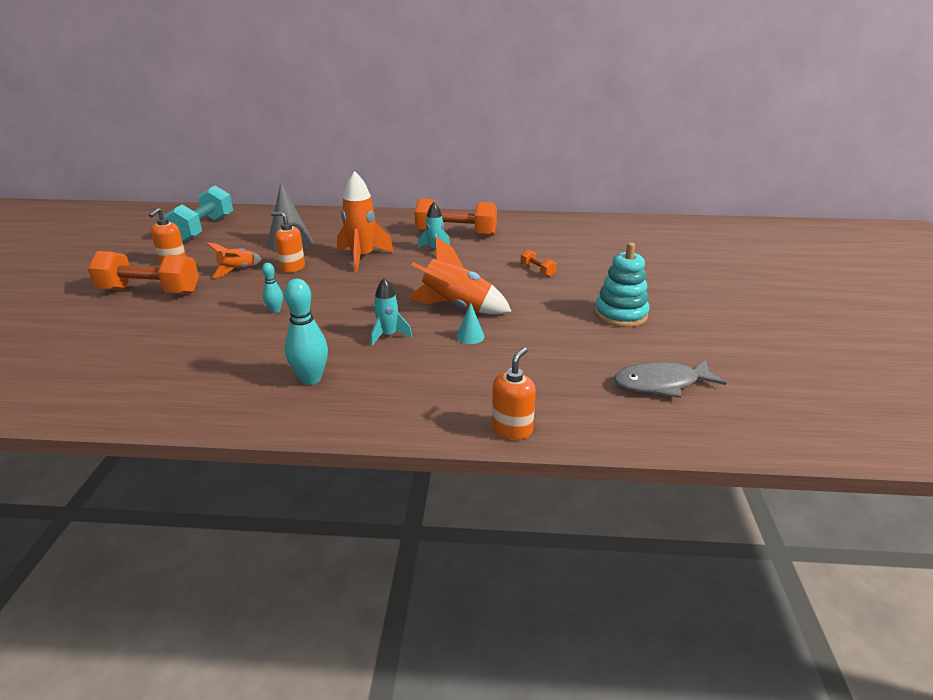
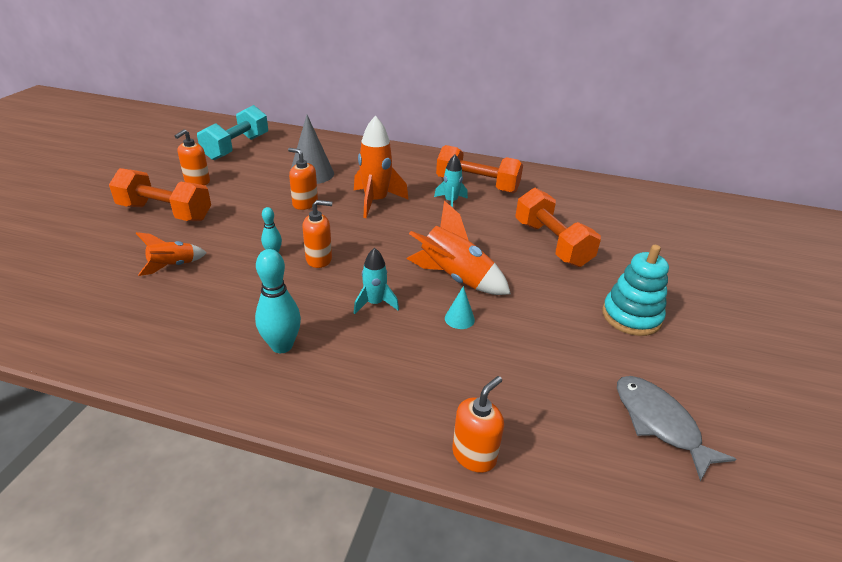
camera: 10 degrees right, 5 degrees up
orange rocket [206,242,262,278] -> orange rocket moved to [136,232,207,276]
orange dumbbell [521,249,557,277] -> orange dumbbell [515,188,601,267], size x2.25
grey fish [614,360,726,398] -> grey fish turned 60 degrees clockwise [617,376,736,481]
none -> orange soap dispenser [302,200,332,268]

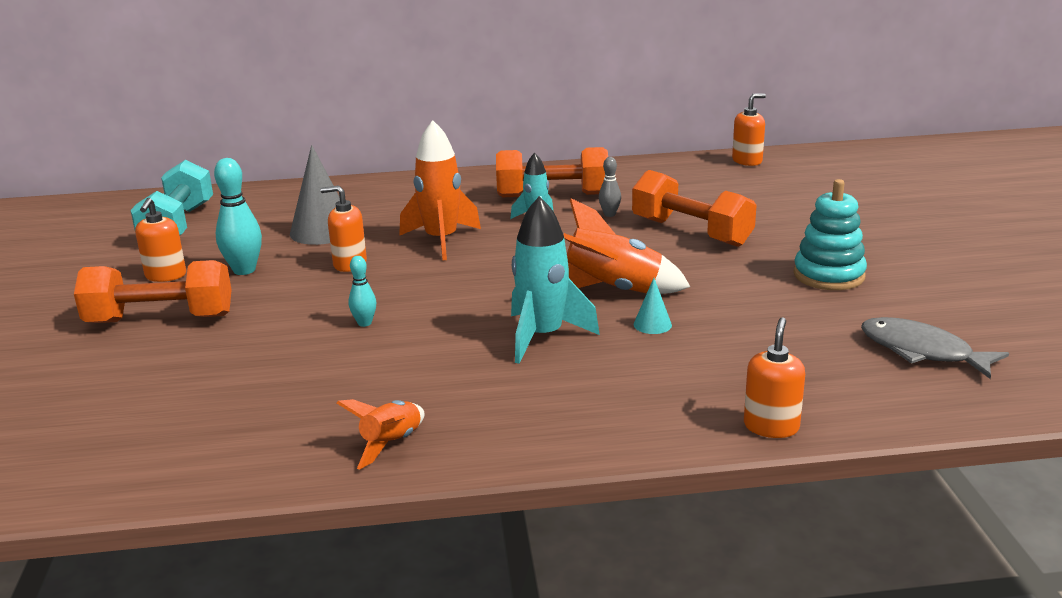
camera: 20 degrees left, 10 degrees down
orange rocket [136,232,207,276] -> orange rocket moved to [337,399,425,470]
turquoise bowling pin [255,249,301,353] -> turquoise bowling pin moved to [214,158,262,275]
orange soap dispenser [302,200,332,268] -> orange soap dispenser moved to [732,93,766,166]
turquoise rocket [354,248,399,314] -> turquoise rocket [511,196,600,364], size x1.70
none -> grey bowling pin [599,157,621,217]

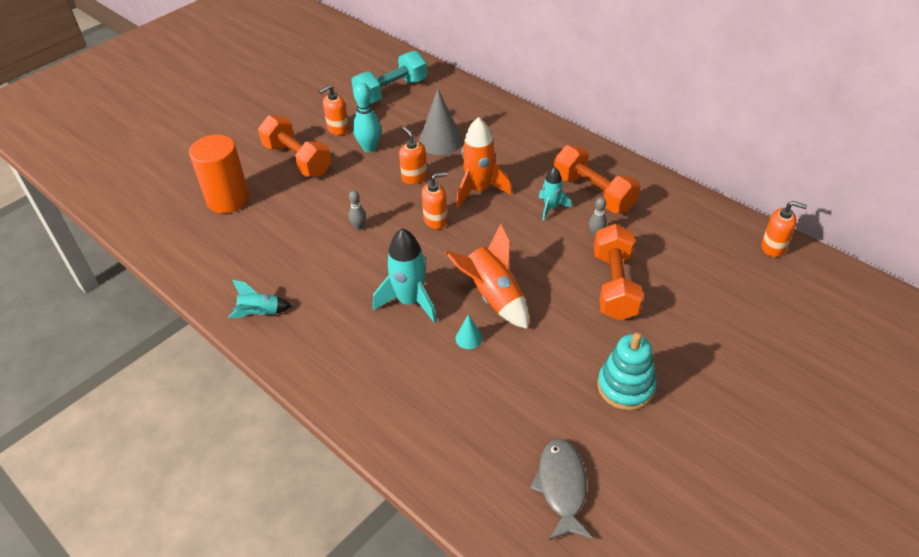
camera: 50 degrees right, 20 degrees up
orange rocket [337,399,425,470] -> turquoise rocket [228,280,292,318]
turquoise bowling pin [348,256,376,327] -> grey bowling pin [349,190,366,230]
orange soap dispenser [744,317,805,438] -> orange soap dispenser moved to [422,172,447,229]
none -> orange cylinder [189,135,250,213]

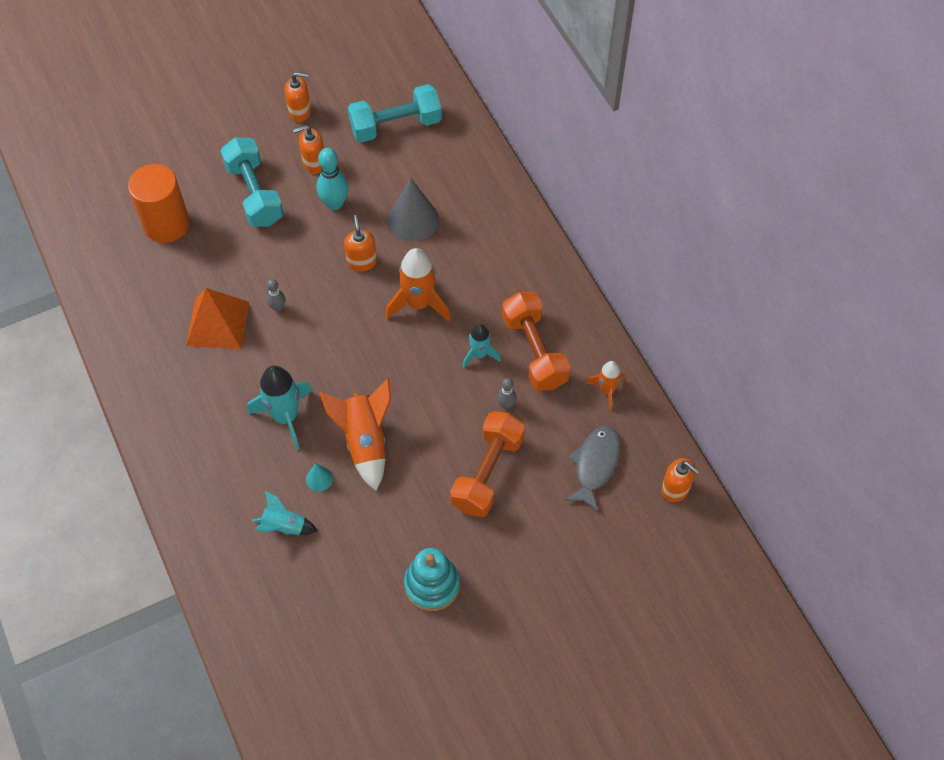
camera: 20 degrees right, 15 degrees up
turquoise rocket [228,280,292,318] -> turquoise rocket moved to [252,491,318,535]
orange dumbbell [258,115,332,177] -> turquoise dumbbell [221,137,284,227]
orange soap dispenser [422,172,447,229] -> orange soap dispenser moved to [285,72,311,122]
grey fish [530,438,593,540] -> grey fish moved to [564,426,620,512]
none -> orange pyramid [186,288,249,349]
none -> orange rocket [586,361,625,411]

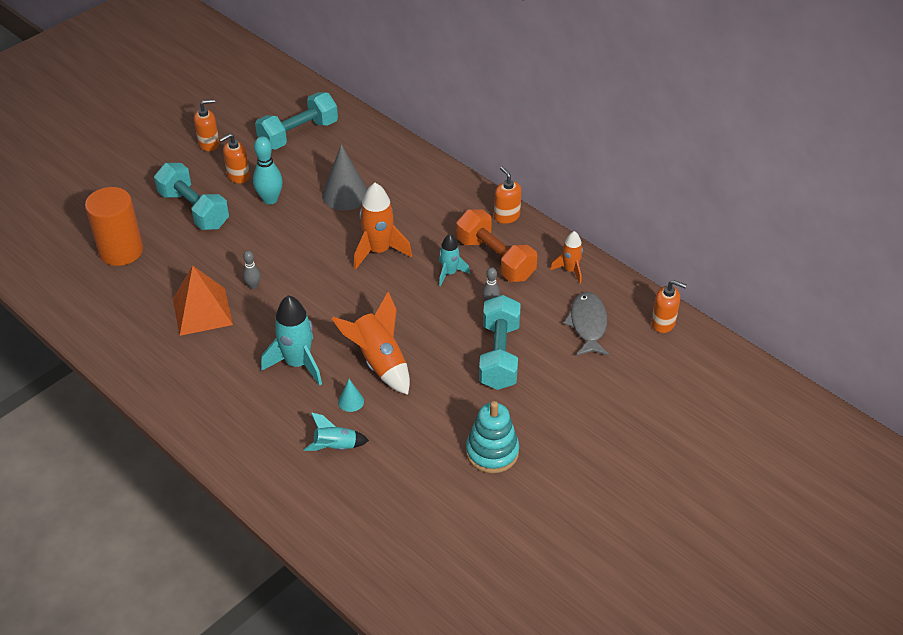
camera: 20 degrees left, 15 degrees down
orange soap dispenser [344,215,377,272] -> orange soap dispenser moved to [494,166,522,224]
orange dumbbell [450,411,525,517] -> turquoise dumbbell [479,295,521,390]

